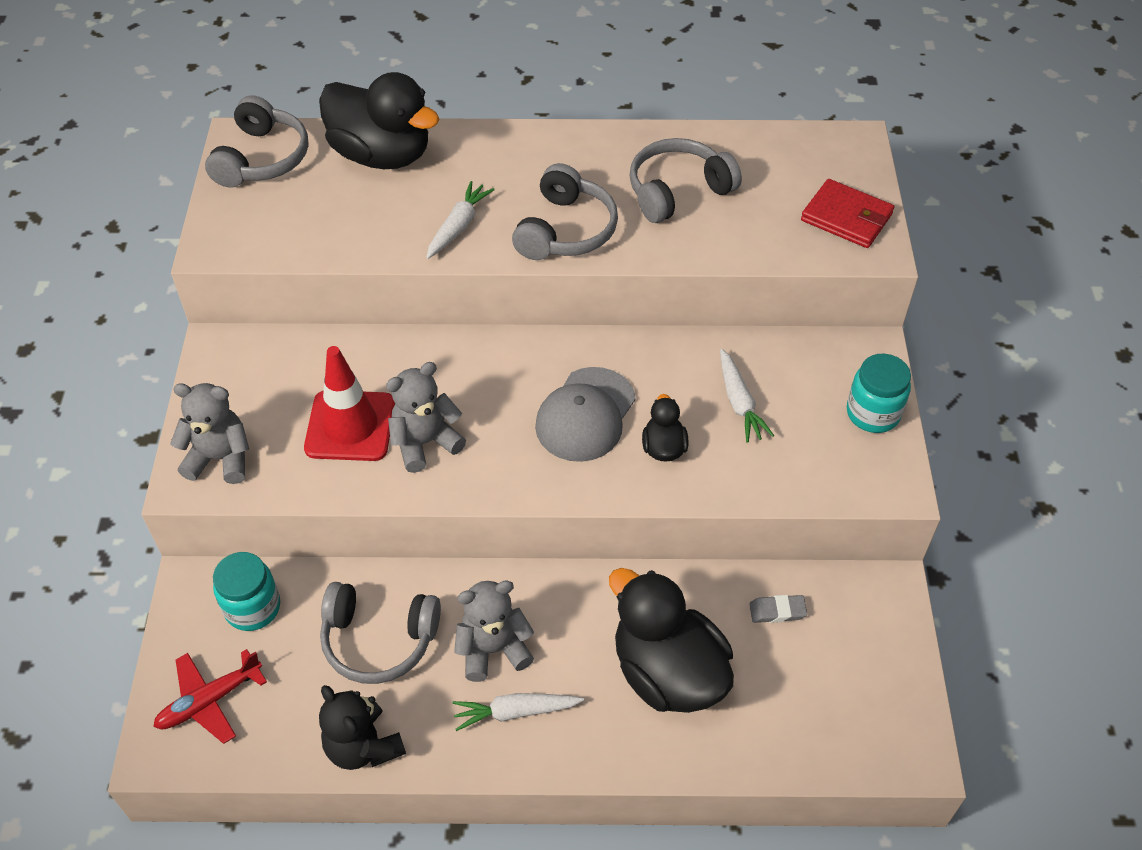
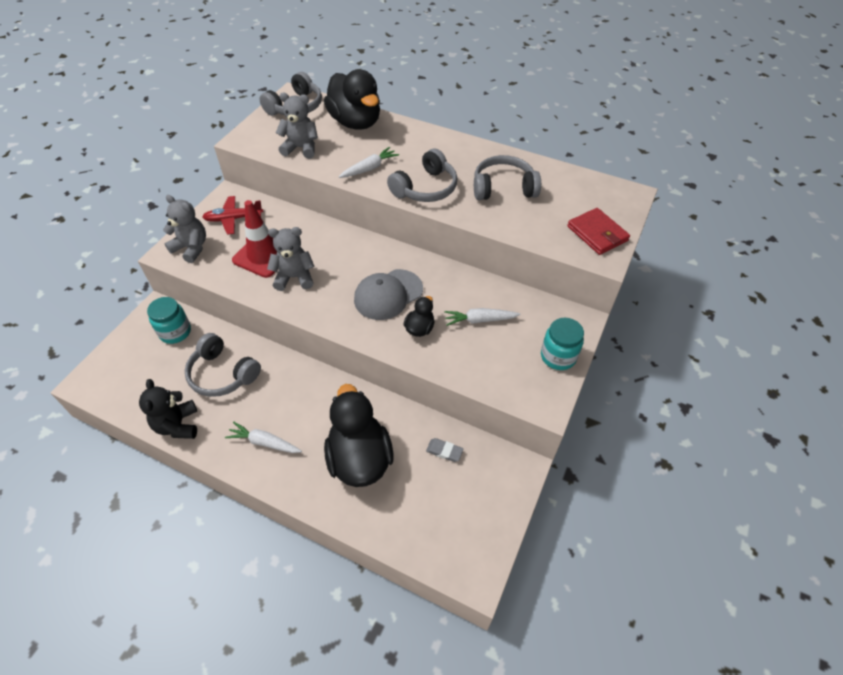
camera: 25 degrees right, 0 degrees up
red plane [153,649,267,744] -> red plane moved to [202,196,263,235]
grey teddy bear [454,580,534,682] -> grey teddy bear moved to [276,93,318,159]
white carrot [720,349,774,443] -> white carrot turned 75 degrees clockwise [444,308,521,326]

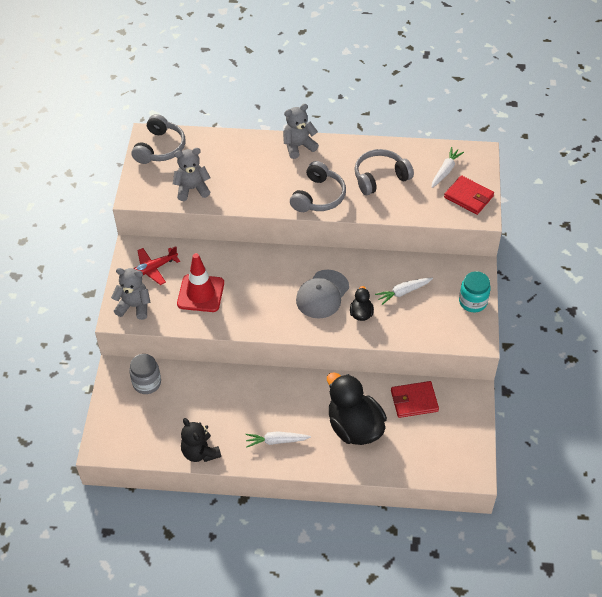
camera: 20 degrees left, 0 degrees up
turquoise jar [147,297,191,344] -> grey jar [129,354,161,394]
grey headphones [185,333,261,397] -> none
grey teddy bear [267,227,314,291] -> grey teddy bear moved to [283,104,319,159]
black duck [324,69,380,130] -> none
white carrot [339,147,399,178] -> white carrot moved to [432,147,464,188]
grey eraser [426,438,464,462] -> red wallet [391,381,439,418]

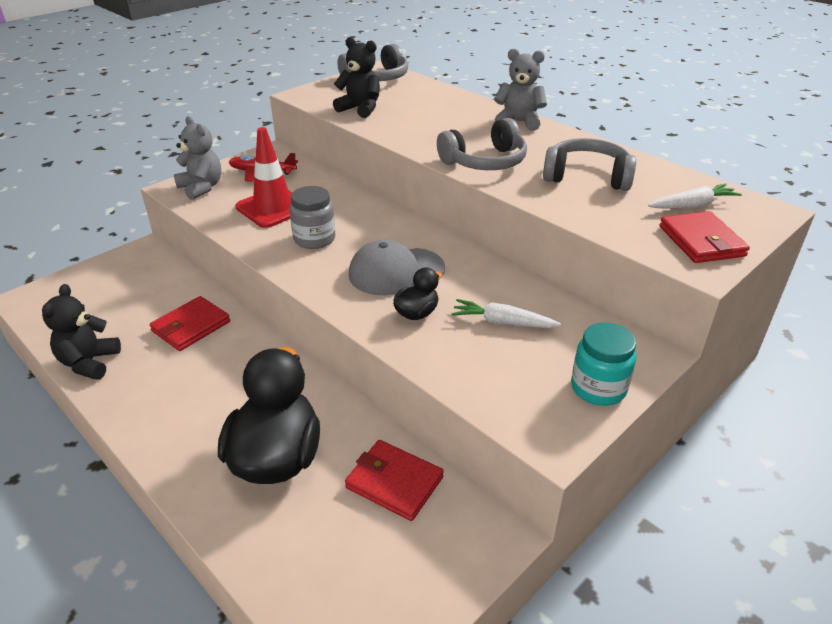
camera: 40 degrees right, 15 degrees down
grey jar [129,354,161,394] -> grey jar moved to [290,186,335,249]
grey teddy bear [173,148,211,201] -> black teddy bear [333,37,380,118]
white carrot [245,431,311,448] -> none
none -> red wallet [150,296,230,351]

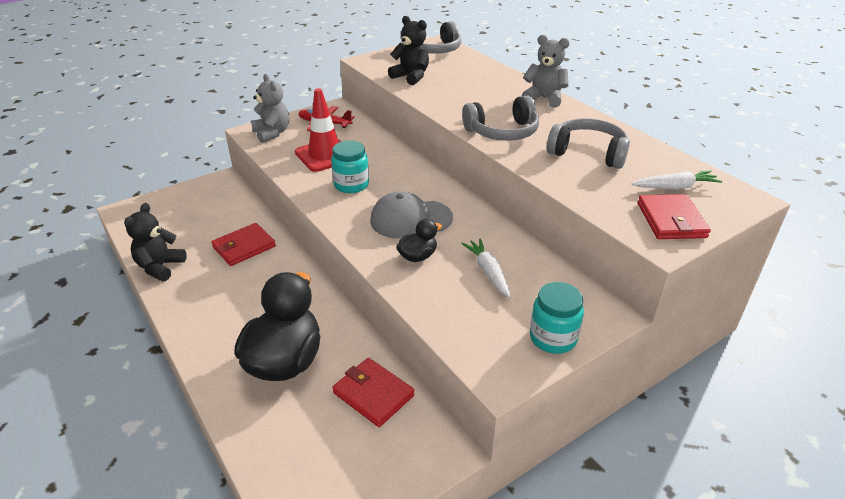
camera: 10 degrees right, 0 degrees up
grey jar [290,186,335,249] -> turquoise jar [331,141,369,193]
white carrot [452,299,561,328] -> white carrot turned 45 degrees clockwise [461,238,511,298]

